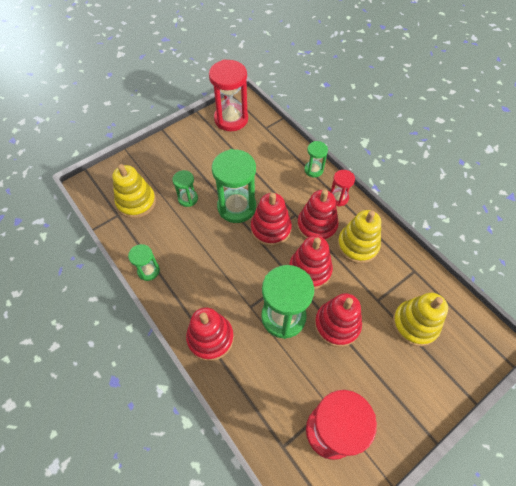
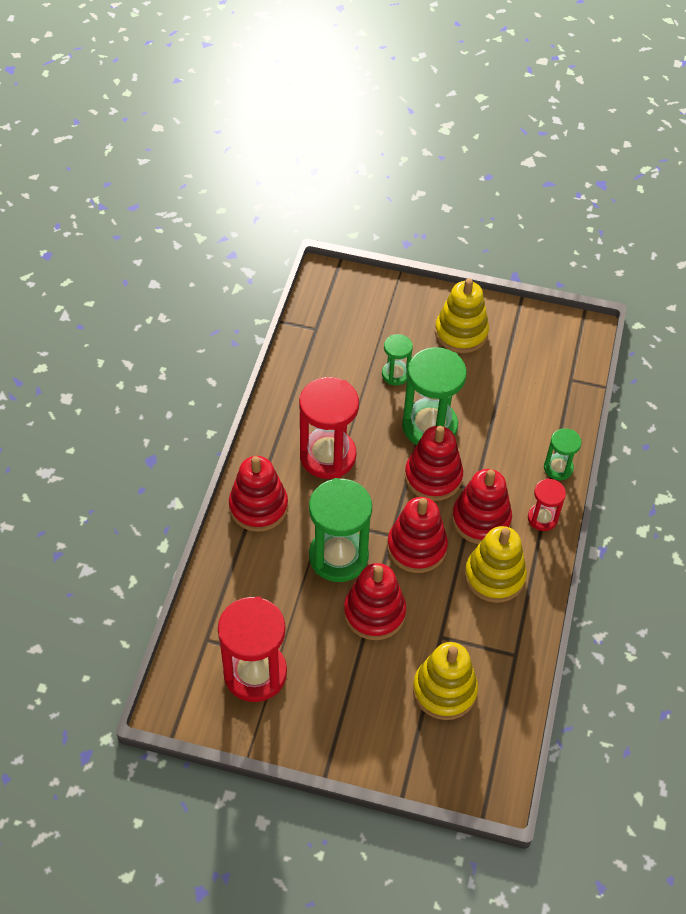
camera: 50 degrees right, 5 degrees down
yellow stacking toy [112,164,156,218] -> yellow stacking toy moved to [435,278,489,353]
green hourglass [128,244,160,281] -> none
red hourglass [209,60,248,131] -> red hourglass moved to [299,377,359,479]

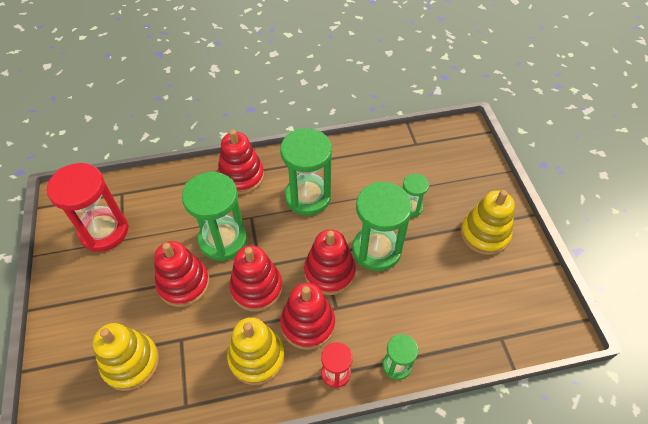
camera: 65 degrees right, 0 degrees up
red hourglass [299,377,359,479] -> green hourglass [280,128,332,216]

